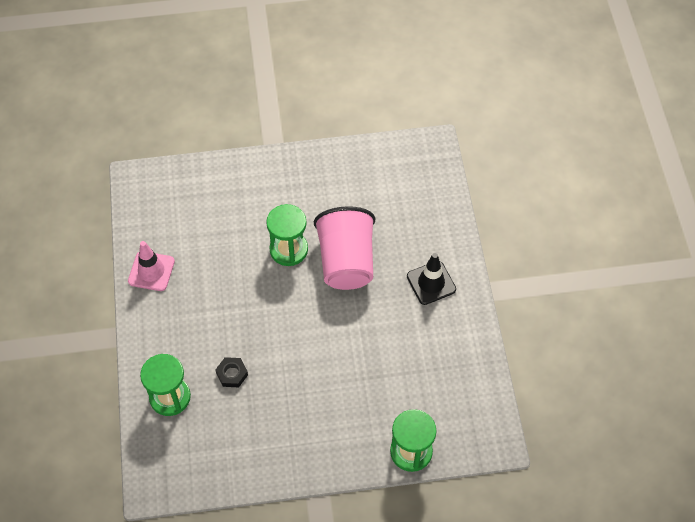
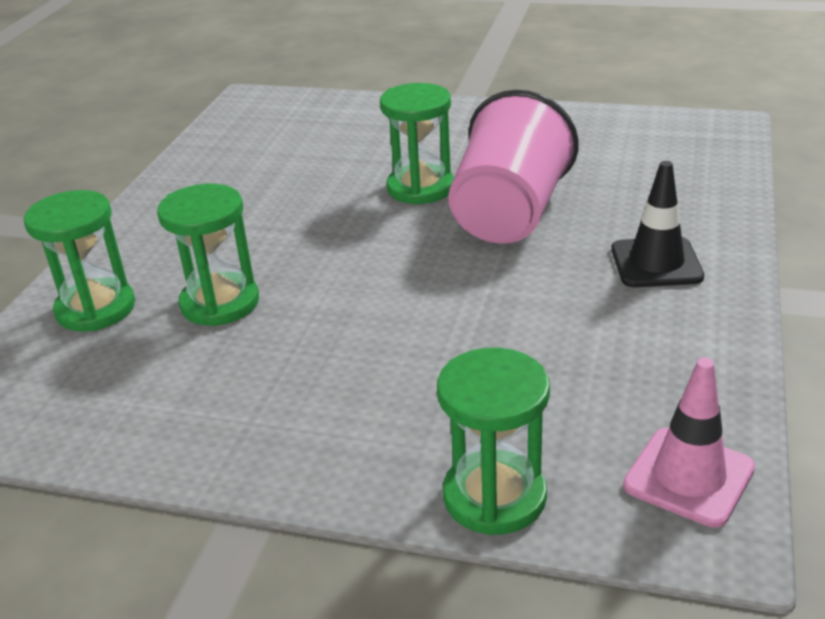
camera: 25 degrees right, 25 degrees down
pink traffic cone [128,241,175,291] -> pink traffic cone moved to [623,358,755,528]
black nut [215,357,248,387] -> green hourglass [157,184,259,326]

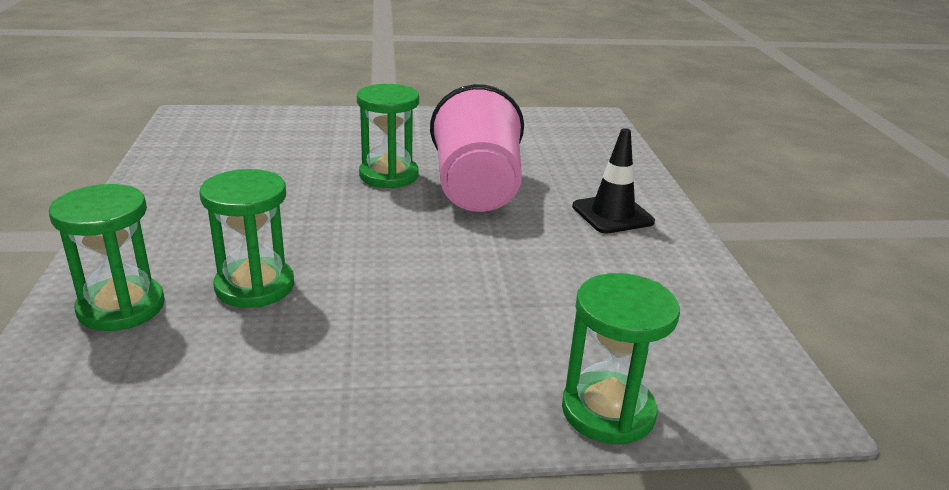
camera: 25 degrees left, 5 degrees down
pink traffic cone [623,358,755,528] -> none

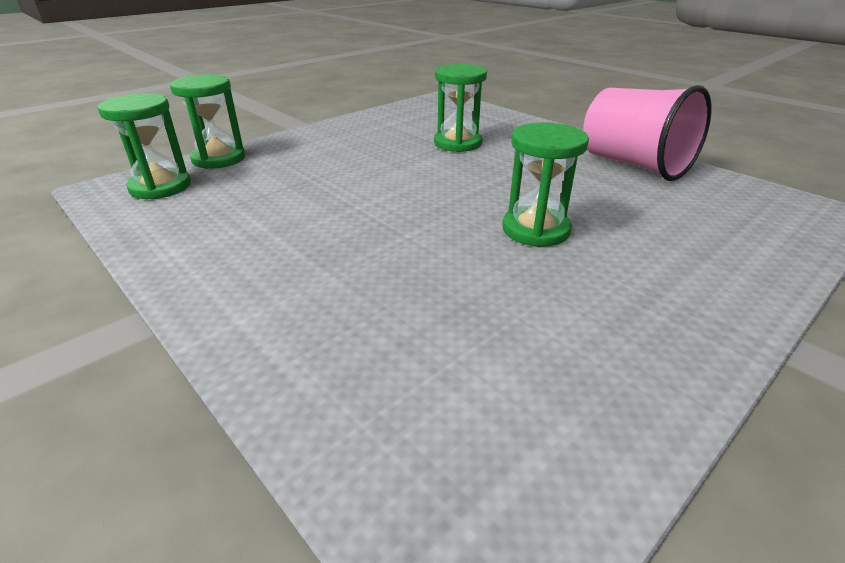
camera: 145 degrees right, 5 degrees up
green hourglass [49,184,165,331] -> green hourglass moved to [97,93,191,200]
pink cup [430,84,524,212] -> pink cup moved to [583,85,712,181]
black traffic cone [572,128,655,234] -> none

